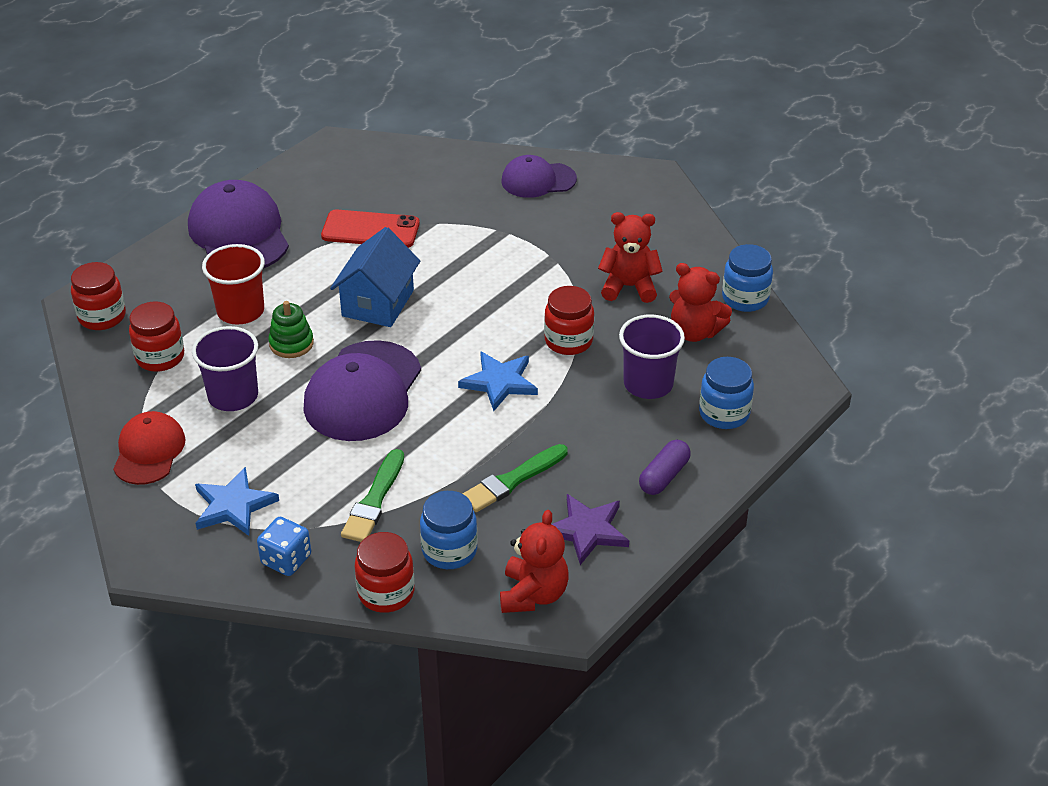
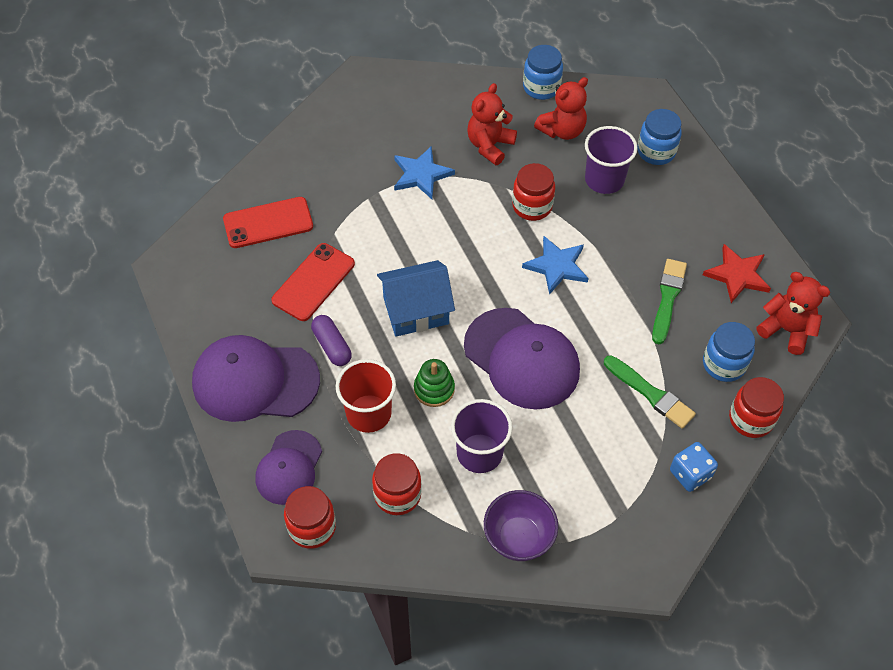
camera: 65 degrees left, 15 degrees up
red cap [113,411,186,485] -> purple bowl [484,490,558,561]
blue star [195,467,279,536] -> blue star moved to [394,147,455,199]
blue house [330,227,420,327] -> blue house turned 60 degrees counterclockwise [377,260,455,337]
green brush [463,444,568,512] -> green brush turned 150 degrees counterclockwise [652,259,687,344]
purple cap [502,155,577,198] -> purple cap moved to [256,430,322,505]
purple star [552,494,629,565] -> red star [703,244,771,303]
purple capsule [639,440,691,495] -> purple capsule moved to [311,315,352,366]
none -> red phone [223,197,313,248]

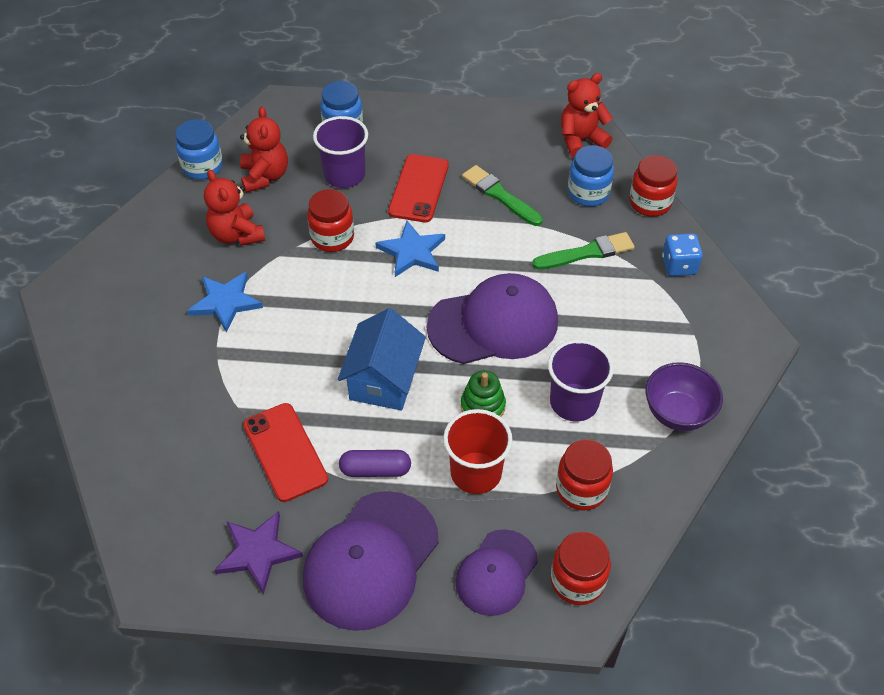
camera: 60 degrees left, 5 degrees down
red phone [223,197,313,248] -> red phone moved to [388,154,449,223]
purple cap [256,430,322,505] -> purple cap turned 75 degrees clockwise [455,529,538,616]
red star [703,244,771,303] -> none
none -> purple star [215,511,303,594]

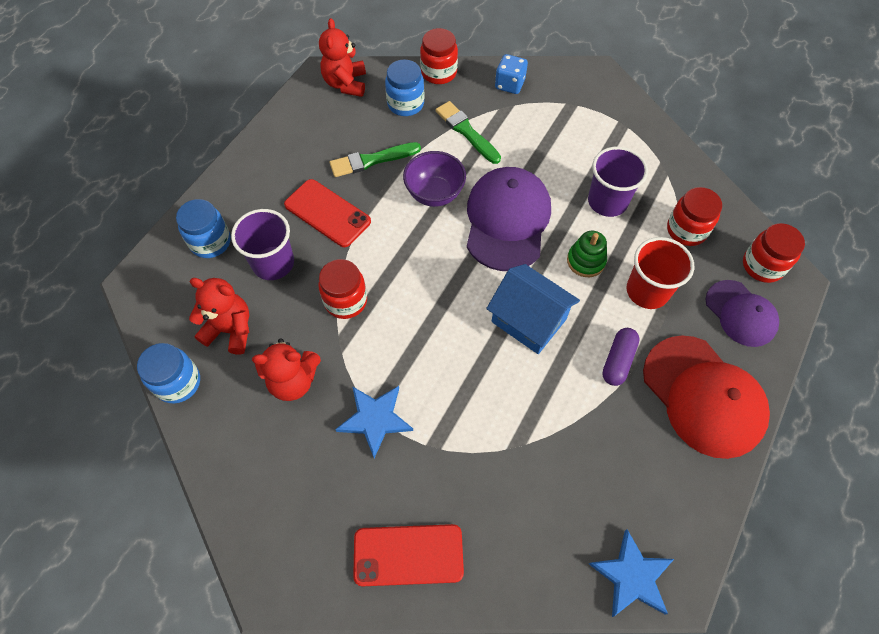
camera: 65 degrees left, 10 degrees up
purple star [215,511,303,594] -> none
red phone [243,403,328,502] -> red phone moved to [353,524,464,586]
purple cap [303,491,438,631] -> red cap [643,335,770,459]
blue star [376,221,445,277] -> blue star moved to [589,529,674,617]
green brush [532,232,635,270] -> green brush turned 45 degrees counterclockwise [436,101,501,164]
purple bowl [645,362,723,431] -> purple bowl moved to [403,151,466,207]

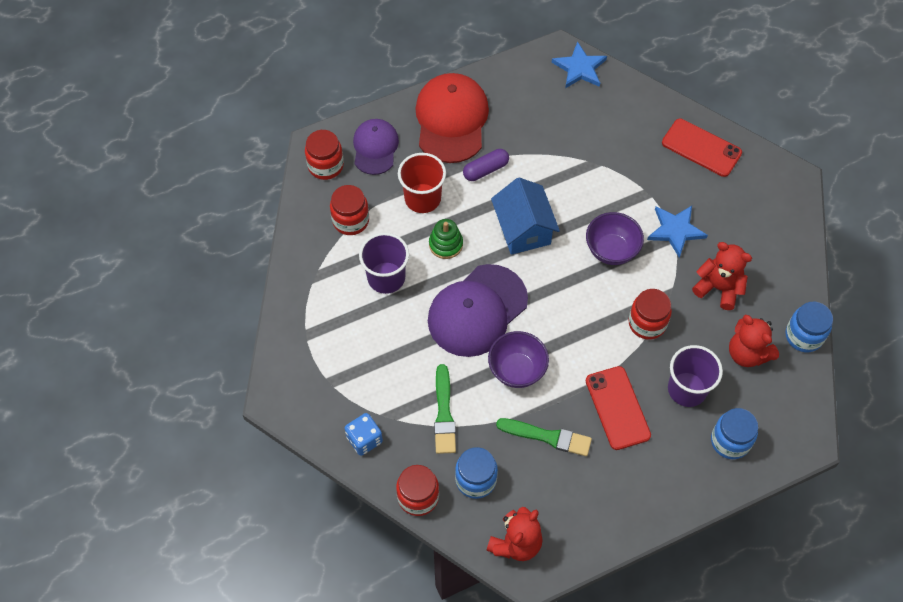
camera: 145 degrees left, 0 degrees up
none -> purple bowl [586,212,644,265]

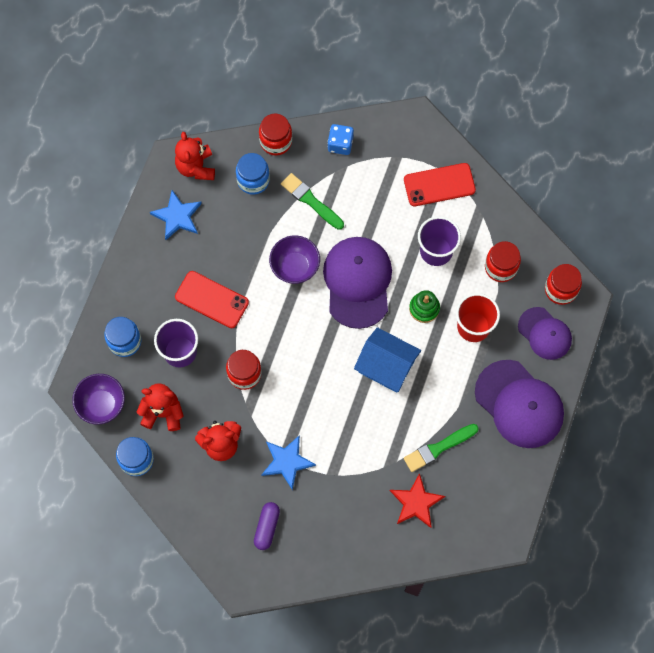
camera: 135 degrees right, 10 degrees up
red cap [415,73,489,163] -> purple cap [475,360,564,448]
purple capsule [463,149,509,181] -> purple capsule moved to [254,502,280,550]
green brush [496,418,592,456] -> green brush moved to [404,424,479,472]
blue star [551,41,607,88] -> blue star moved to [150,190,202,240]
purple bowl [586,212,644,265] -> purple bowl moved to [72,374,125,424]
red phone [662,118,742,177] -> red phone moved to [404,163,476,207]
none -> red star [390,473,445,528]

